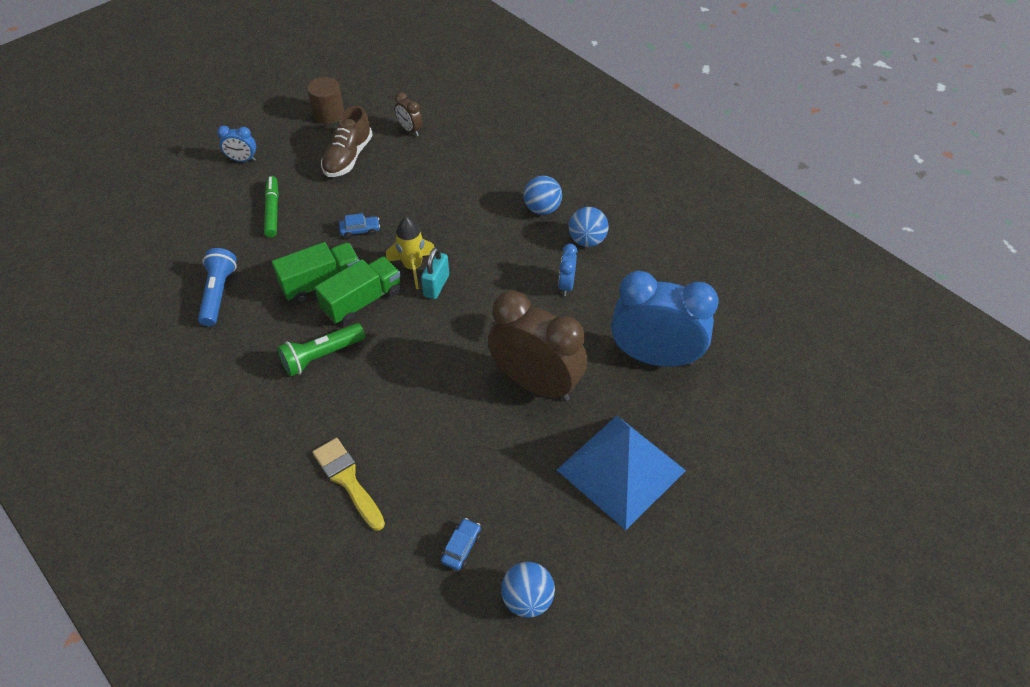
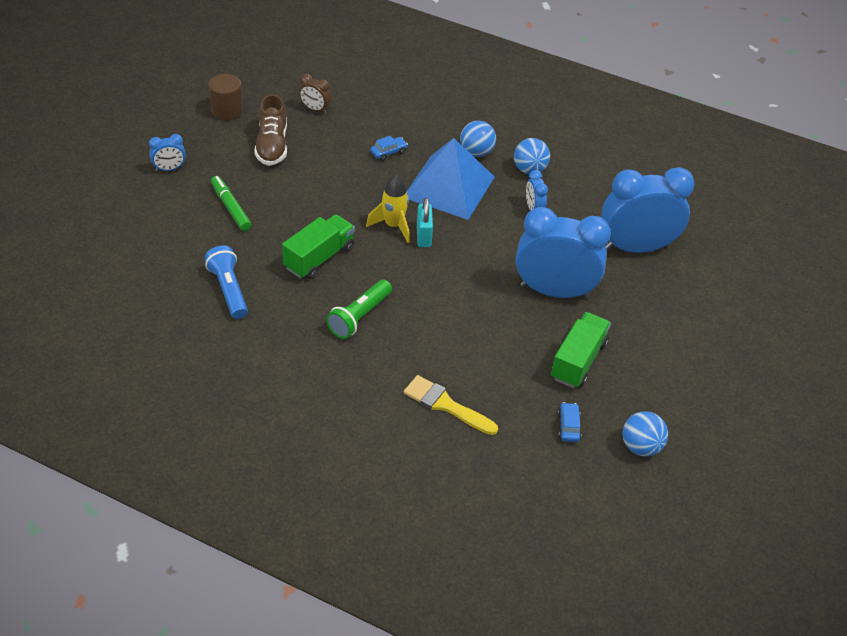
camera: 25 degrees left, 5 degrees down
green truck [315,256,401,325] -> green truck moved to [551,312,611,388]
blue car [339,213,380,239] -> blue car moved to [370,136,408,161]
brown clock [488,291,587,401] -> blue clock [516,207,611,299]
blue pyramid [557,416,686,530] -> blue pyramid moved to [407,138,494,220]

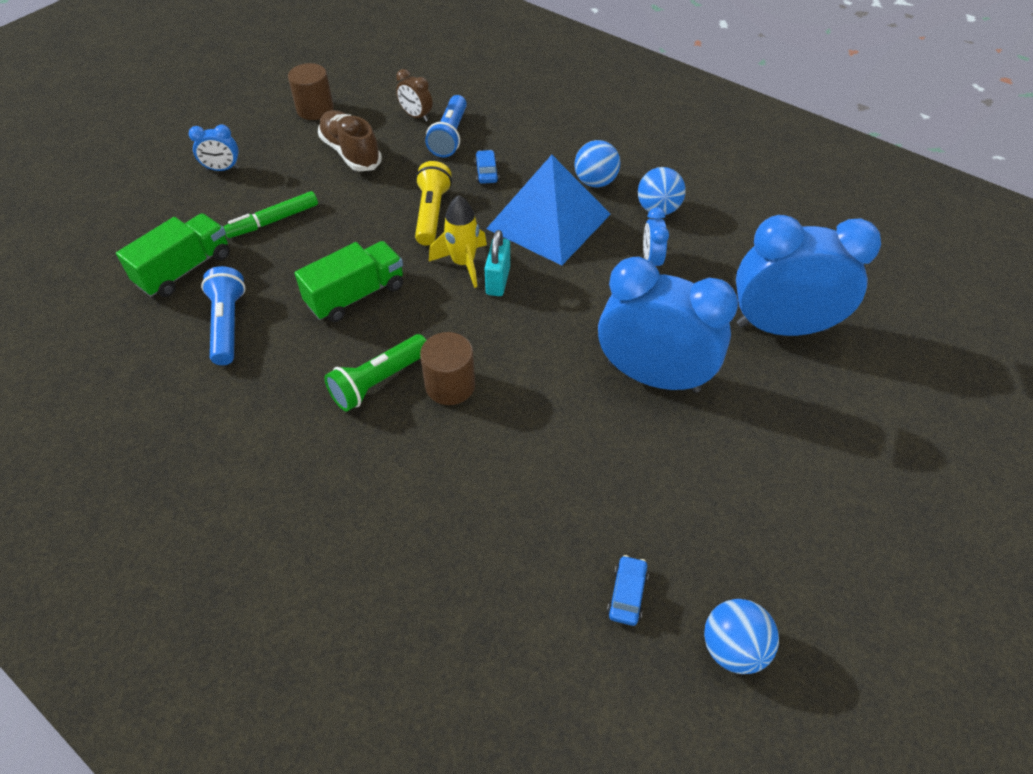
camera: 15 degrees right, 5 degrees up
green marker [211,176,251,231] -> green marker turned 105 degrees counterclockwise [223,191,318,238]
brown shoe [254,94,287,166] -> brown shoe turned 135 degrees clockwise [318,110,382,171]
blue car [370,136,408,161] -> blue car turned 75 degrees counterclockwise [474,150,499,184]
yellow brush [404,375,498,435] -> none
green truck [551,312,611,388] -> green truck moved to [116,213,230,297]
none -> yellow flashlight [415,161,452,246]
none -> brown cylinder [420,332,475,405]
none -> blue flashlight [425,95,467,157]

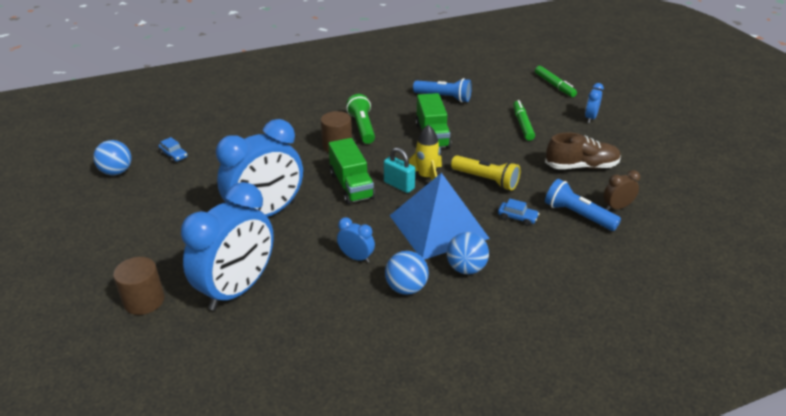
camera: 120 degrees right, 15 degrees down
green truck [116,213,230,297] -> green truck moved to [328,138,375,204]
brown cylinder [288,63,334,120] -> brown cylinder moved to [113,257,165,315]
none -> green marker [535,66,577,97]

